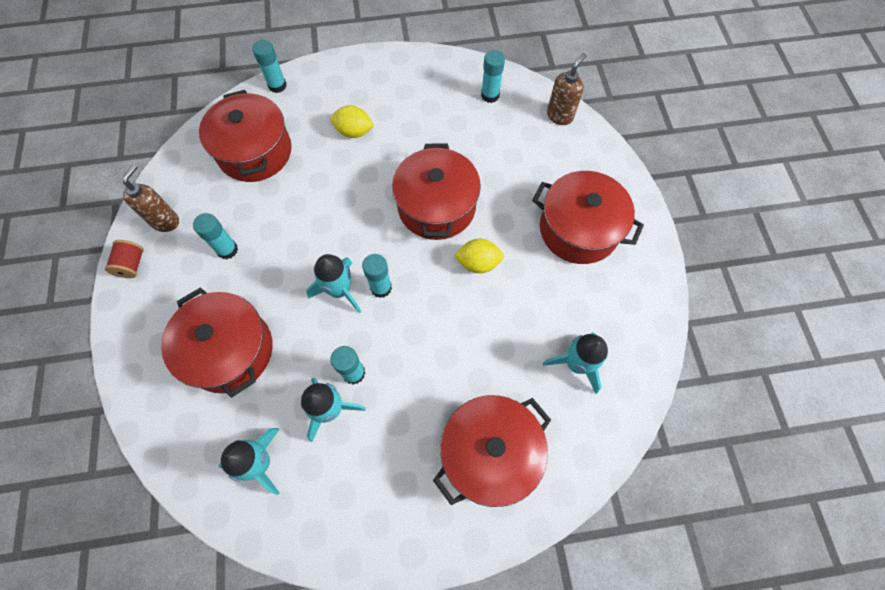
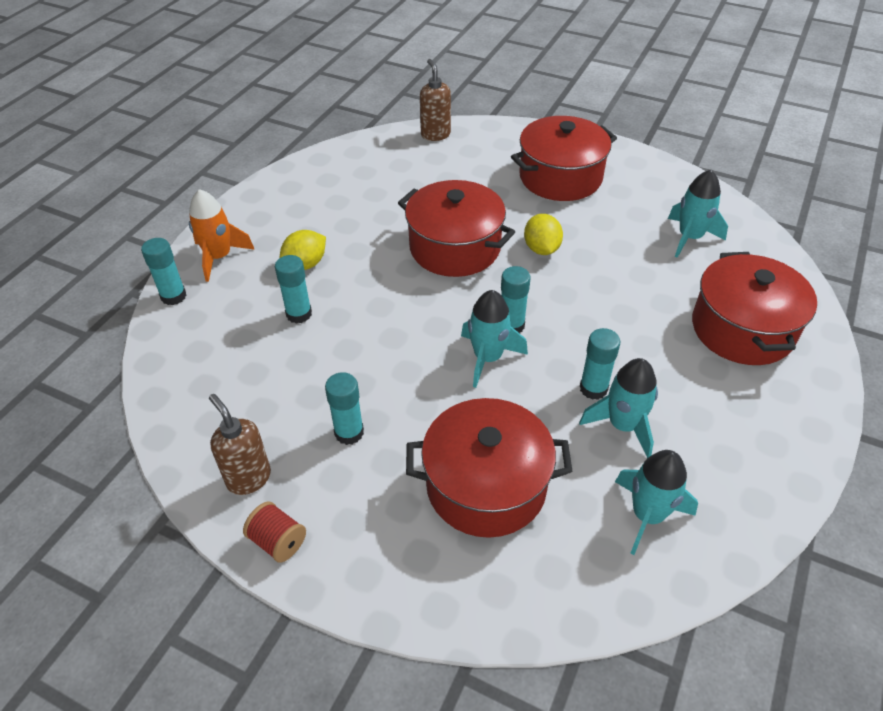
camera: 55 degrees left, 20 degrees down
red pot [199,90,292,182] -> none
yellow lemon [454,239,504,273] -> yellow lemon turned 45 degrees counterclockwise [524,214,563,255]
turquoise glue stick [481,50,505,103] -> turquoise glue stick moved to [275,255,312,324]
none -> orange rocket [189,189,255,282]

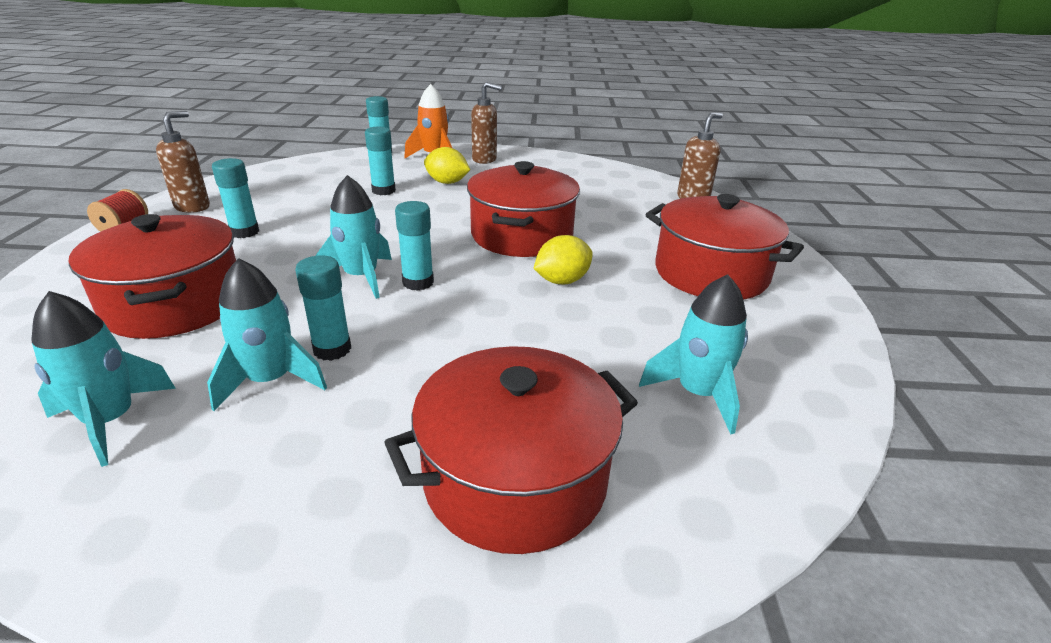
camera: 65 degrees right, 15 degrees down
none -> brown soap dispenser [471,82,502,164]

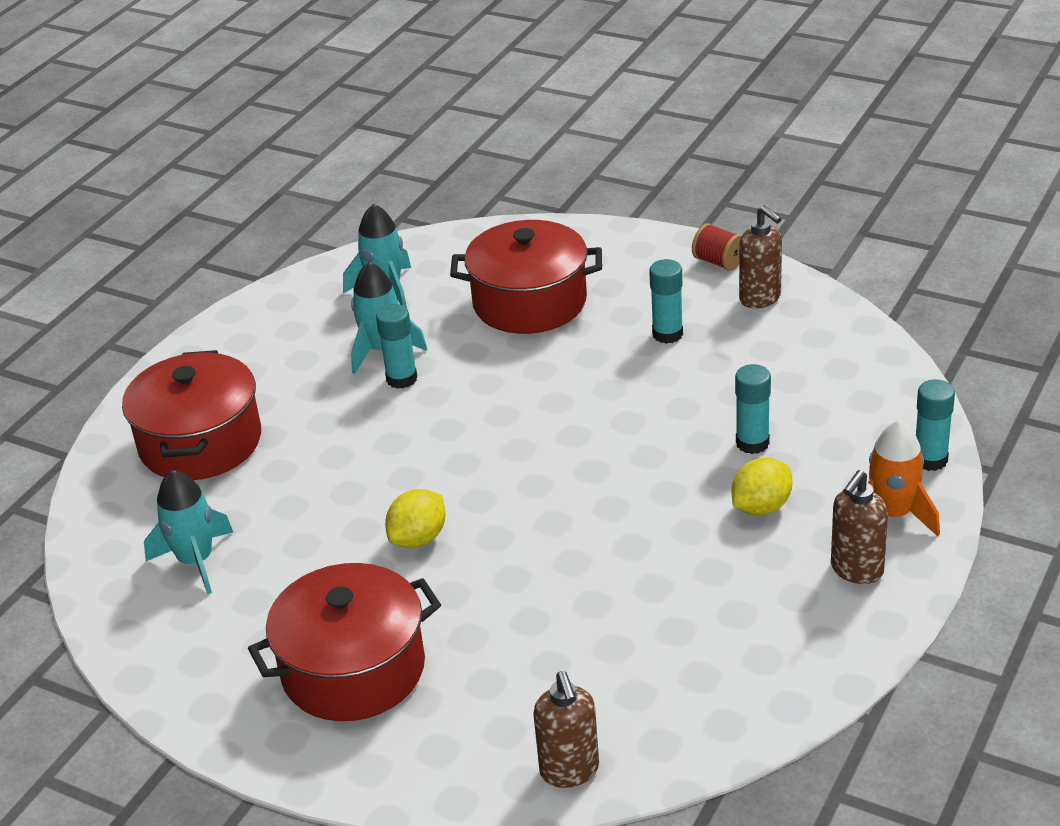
camera: 120 degrees right, 5 degrees up
turquoise rocket [315,175,392,299] -> none
turquoise glue stick [395,201,434,291] -> none
red pot [467,161,580,257] -> none
yellow lemon [533,235,593,284] -> yellow lemon turned 45 degrees clockwise [385,489,446,548]

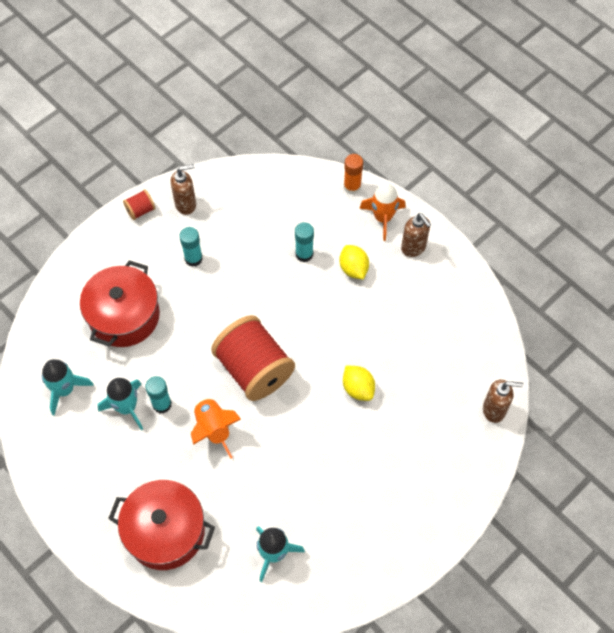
camera: 75 degrees left, 25 degrees up
red pot [248,563,441,721] -> none
yellow lemon [385,489,446,548] -> yellow lemon moved to [343,366,375,401]
turquoise glue stick [916,379,955,471] -> orange glue stick [344,154,363,194]
none -> orange rocket [191,396,241,459]
none -> red spool [211,315,295,401]

